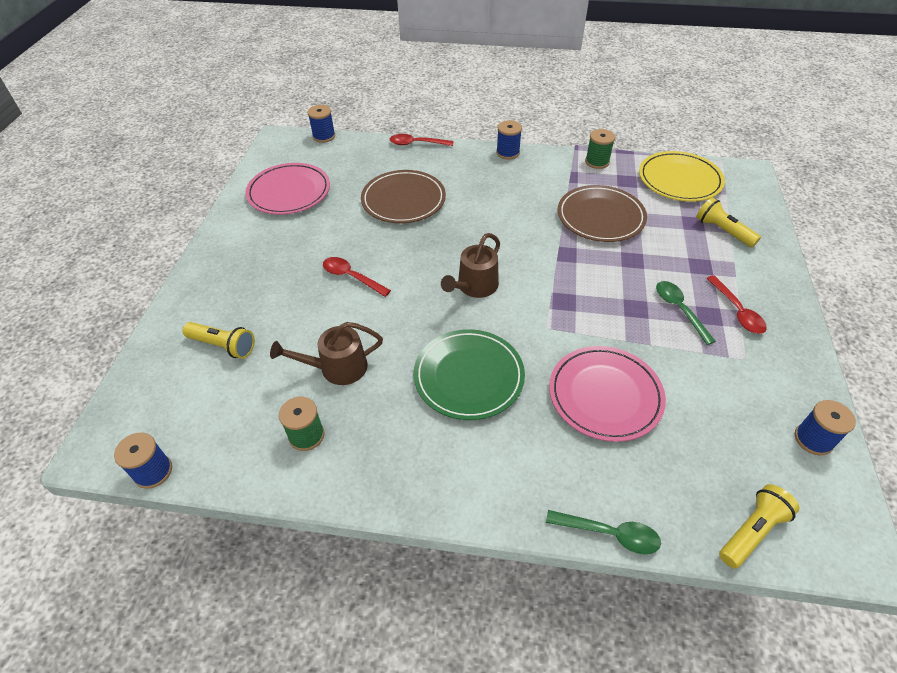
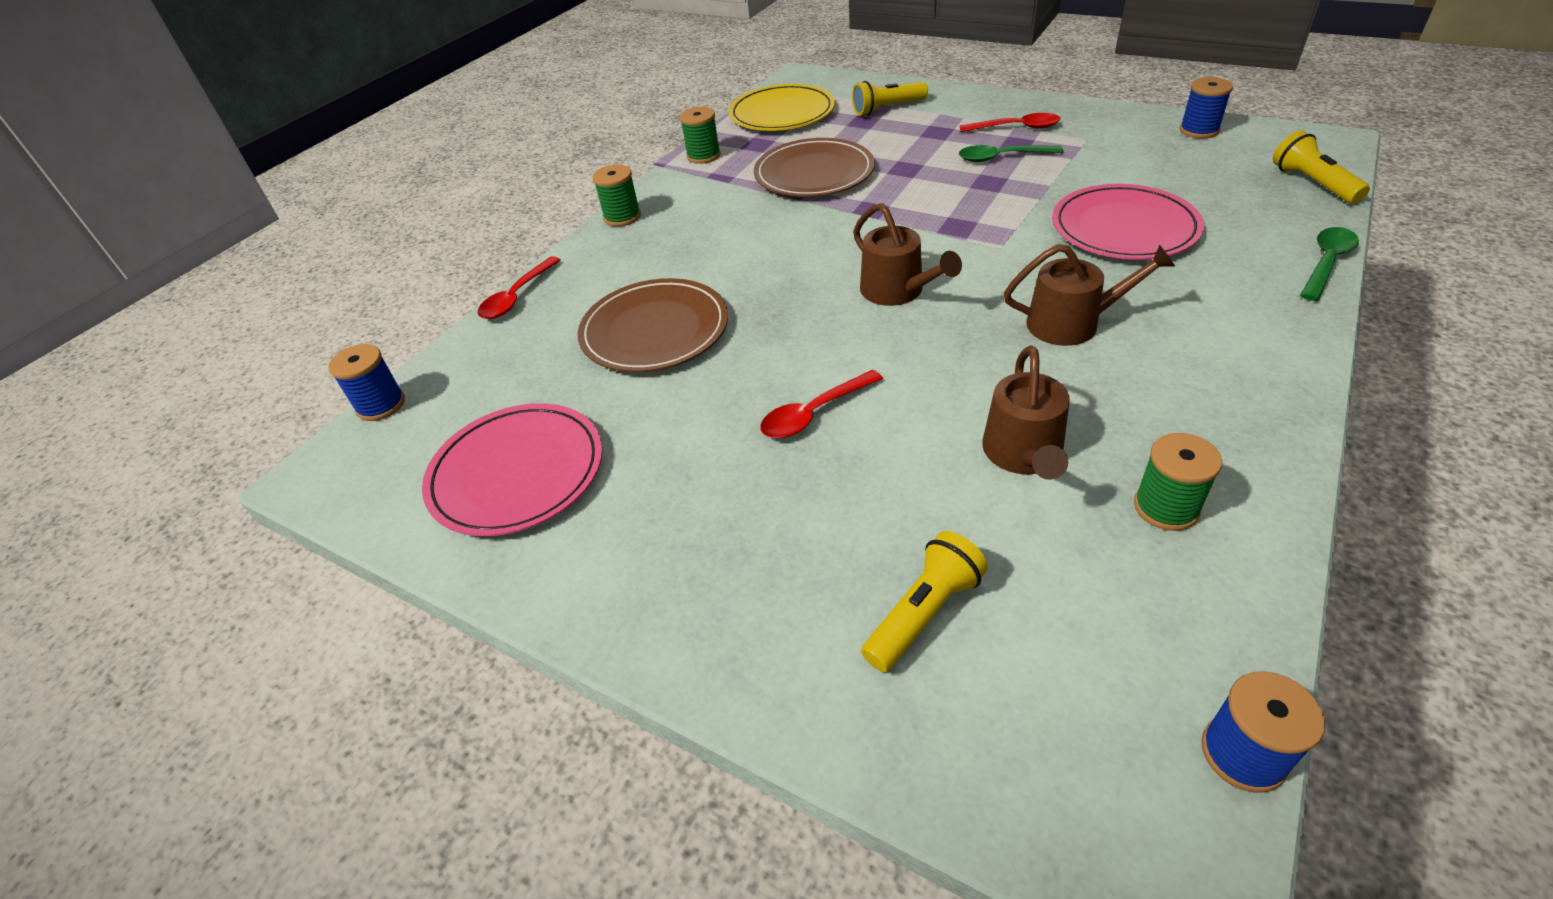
camera: 65 degrees left, 5 degrees down
green plate [414,329,525,420] -> brown watering can [1004,244,1175,346]
blue spool [496,120,522,160] -> green spool [593,165,641,227]

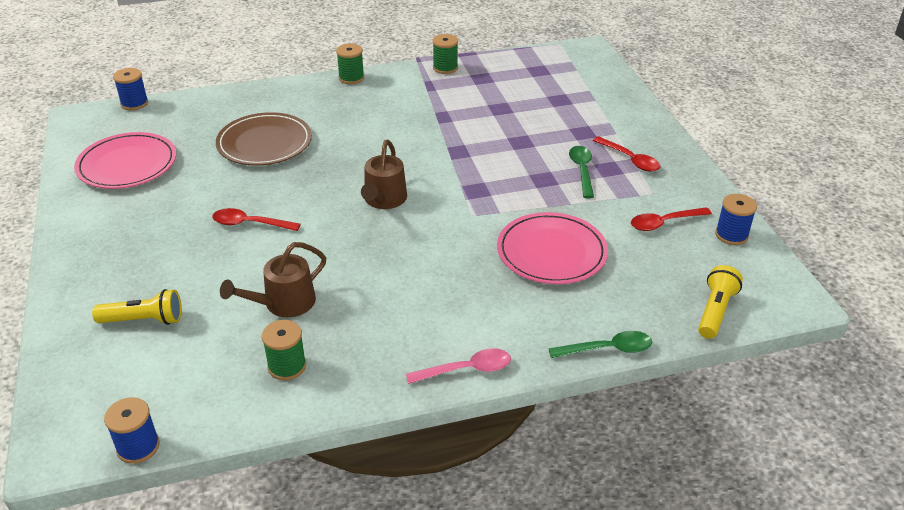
camera: 40 degrees right, 5 degrees down
red spoon [477,256,561,319] -> red spoon moved to [631,207,712,231]
yellow plate [728,84,835,131] -> none
brown plate [754,138,875,197] -> none
yellow flashlight [852,81,928,116] -> none
green spoon [959,145,1063,162] -> green spoon turned 45 degrees clockwise [569,146,594,198]
brown watering can [1004,244,1175,346] -> none
none -> pink spoon [406,348,511,384]

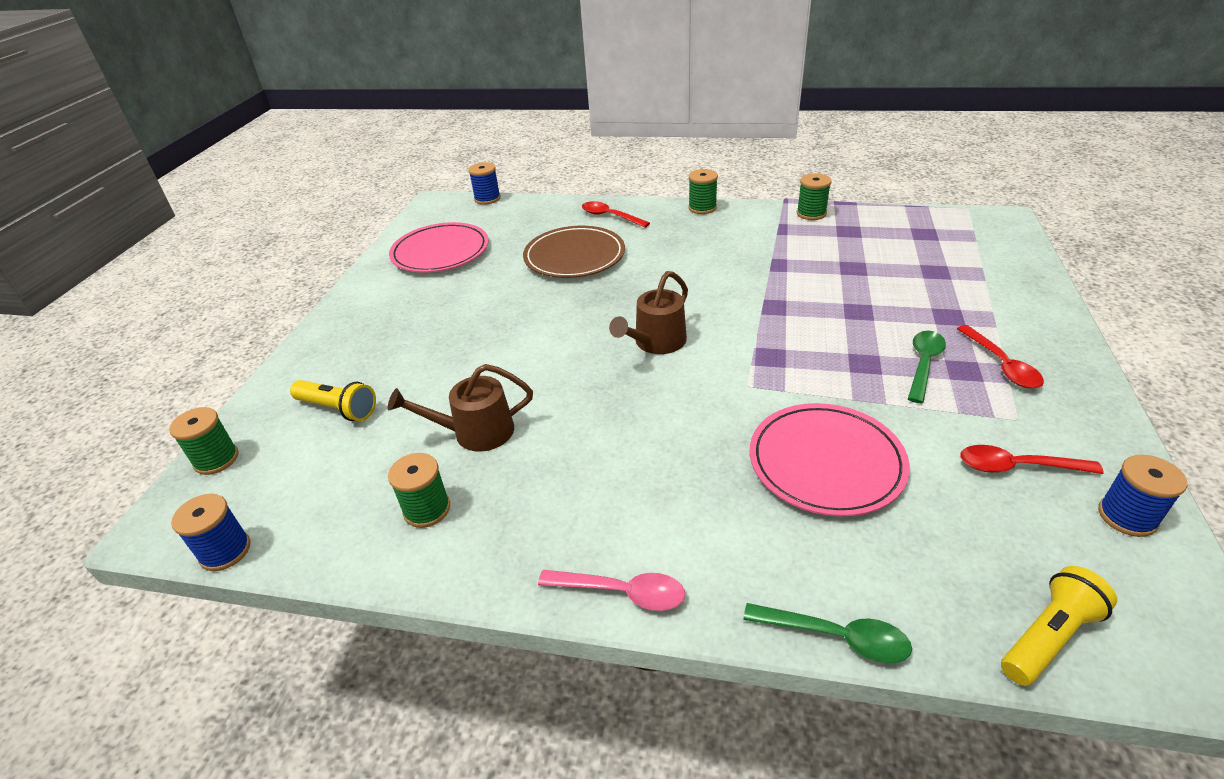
camera: 30 degrees right, 0 degrees up
red spoon [212,208,301,231] -> red spoon moved to [582,201,650,228]
none -> green spool [169,407,239,475]

